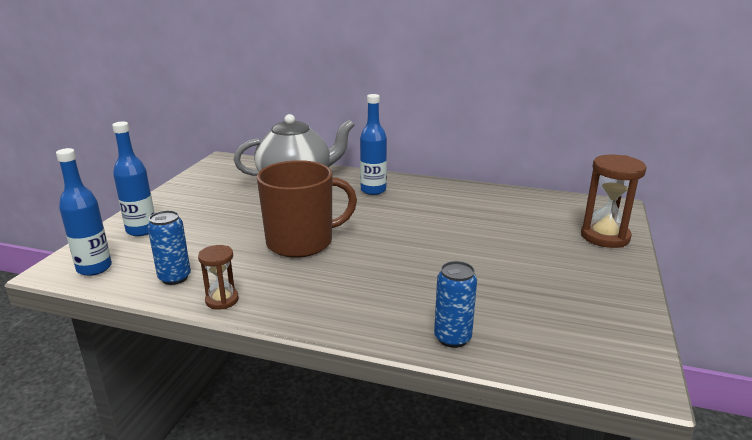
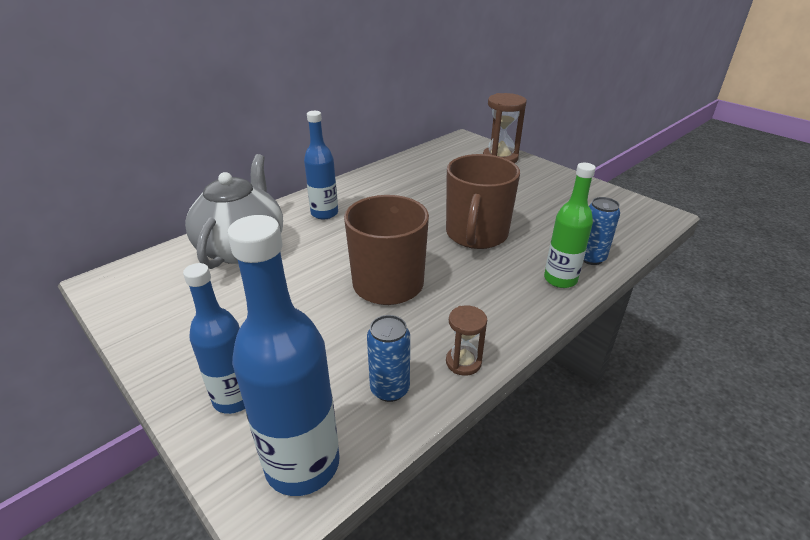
camera: 60 degrees left, 10 degrees up
blue bottle [56,148,112,276] -> blue bottle [227,215,340,496], size x1.54
none -> brown mug [446,154,520,249]
none -> green bottle [544,163,596,288]

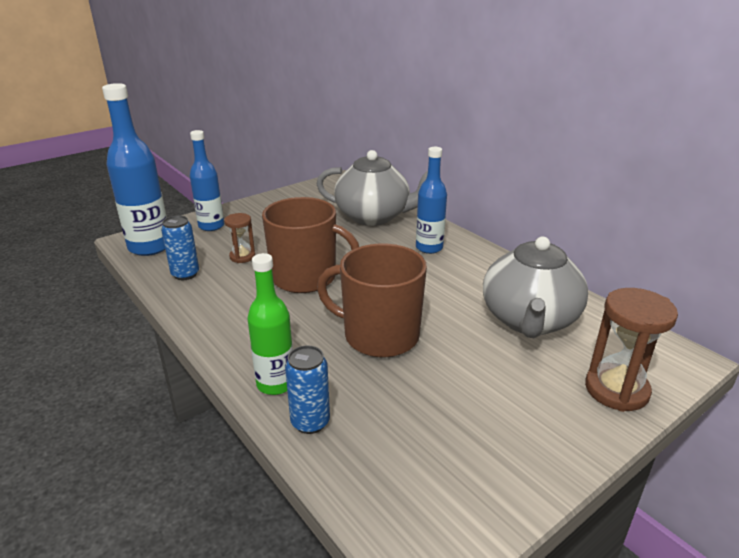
camera: 95 degrees right, 5 degrees down
brown hourglass [446,305,487,376] -> brown hourglass moved to [224,213,255,263]
none -> grey teapot [483,237,588,338]

